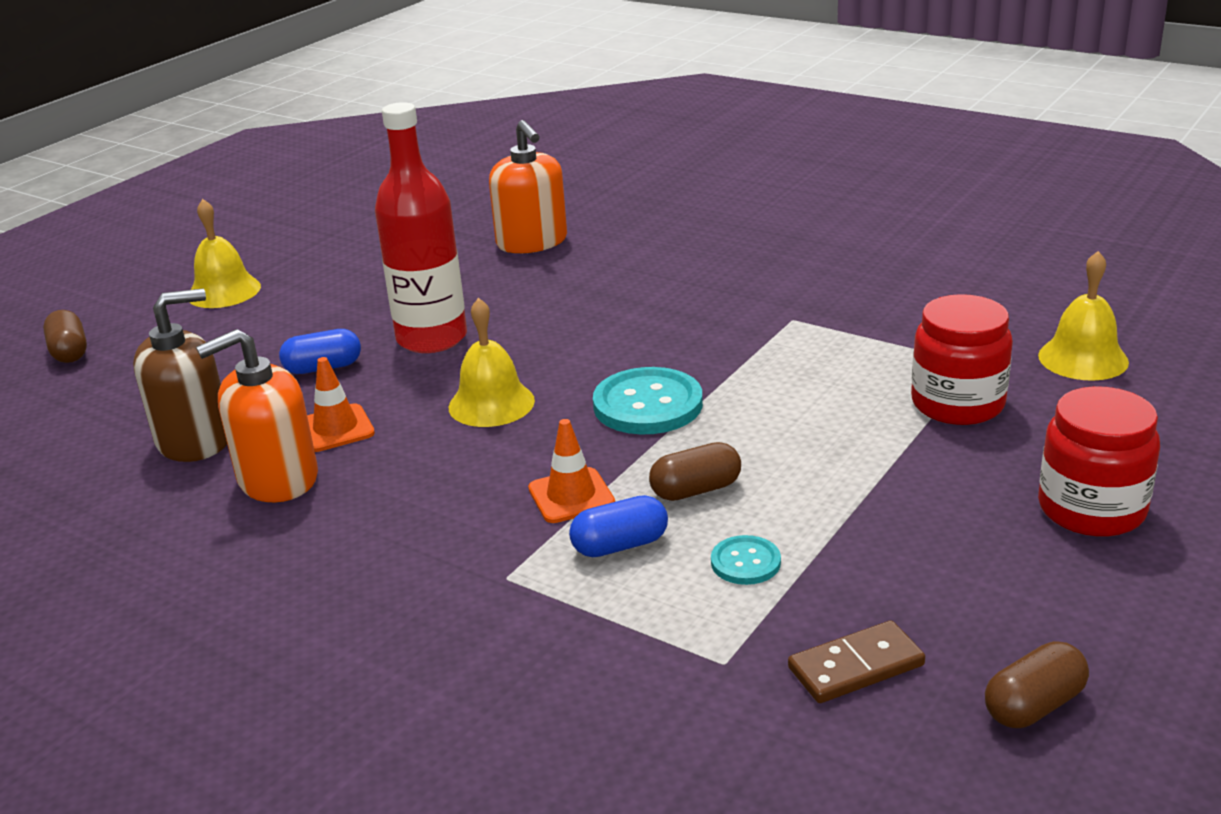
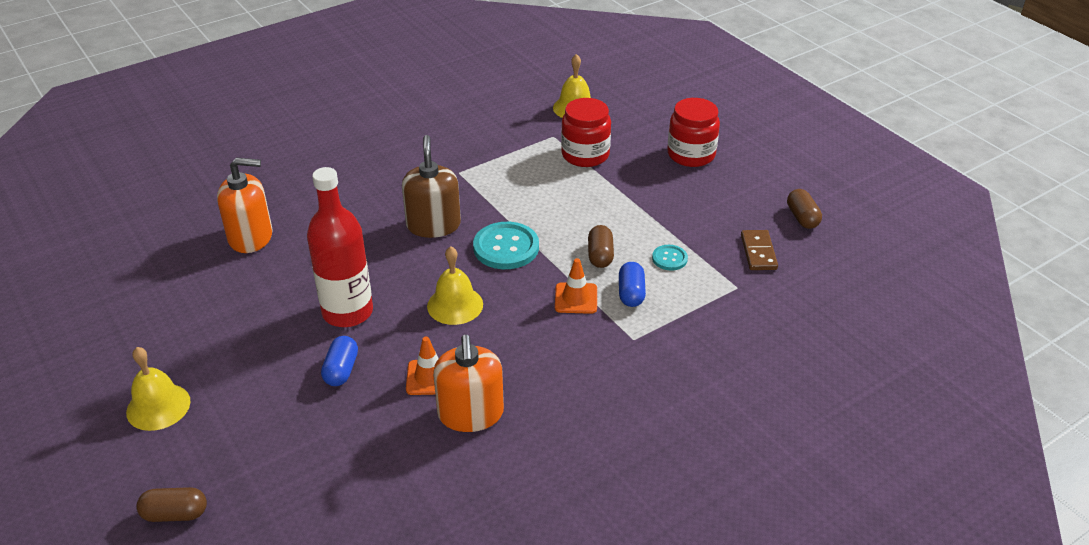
camera: 70 degrees left, 10 degrees up
brown soap dispenser [133,288,227,462] -> brown soap dispenser moved to [402,135,461,238]

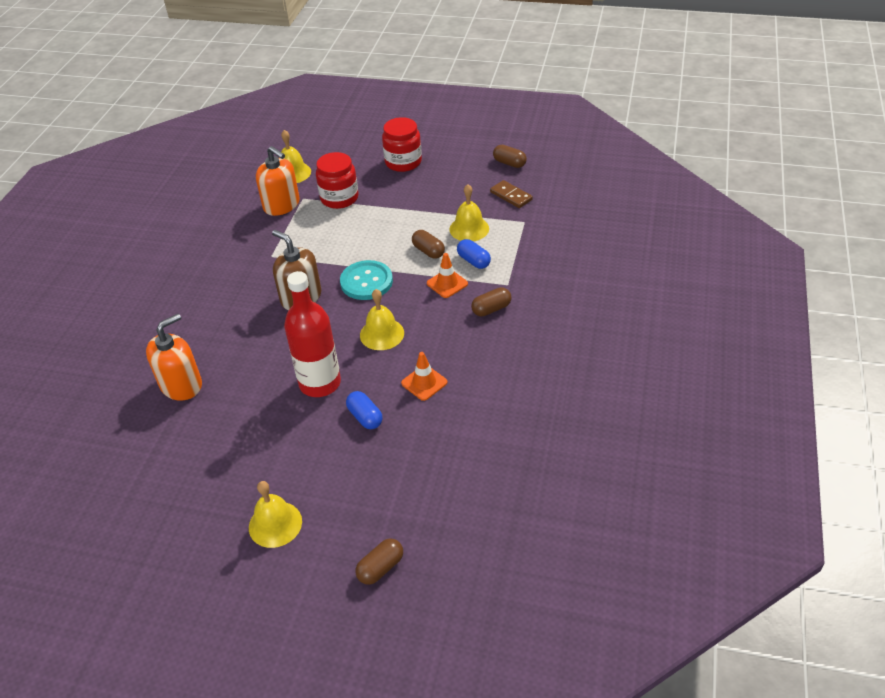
camera: 40 degrees left, 5 degrees up
orange soap dispenser [433,335,504,432] -> orange soap dispenser moved to [256,146,300,216]
turquoise button [652,245,688,271] -> yellow bell [449,184,489,241]
none -> brown capsule [471,287,511,316]

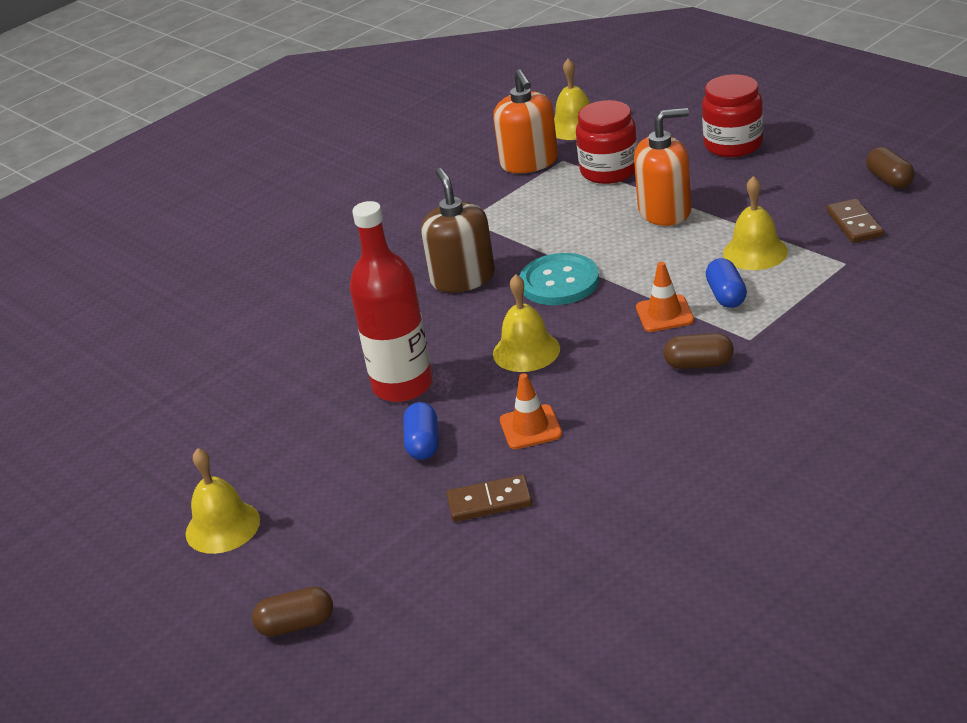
camera: 35 degrees right, 10 degrees down
orange soap dispenser [146,314,202,400] -> orange soap dispenser moved to [634,108,691,226]
brown capsule [412,230,445,259] -> none
none -> brown domino [447,475,532,522]

